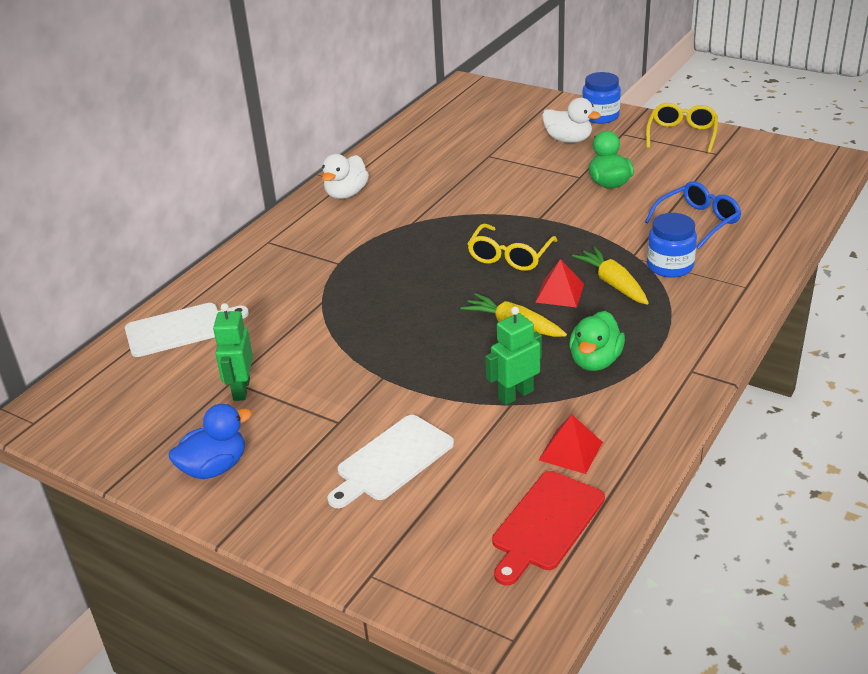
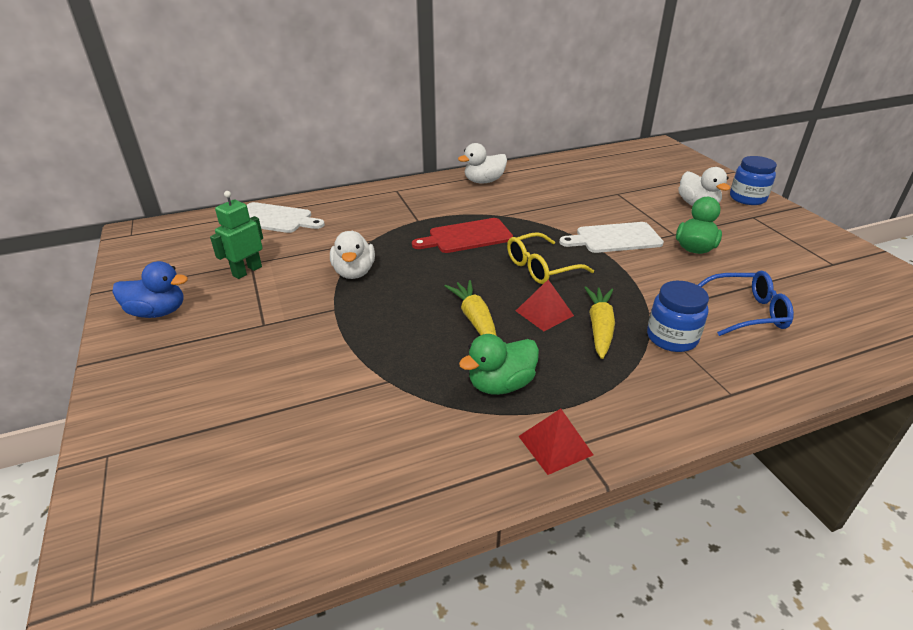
camera: 35 degrees right, 0 degrees up
white cutting board [327,415,454,508] -> white cutting board moved to [559,222,664,253]
green robot [485,307,542,405] -> none
red cutting board [492,471,605,586] -> red cutting board moved to [412,218,513,253]
red pyramid [539,415,603,474] -> red pyramid moved to [518,409,593,475]
yellow glasses [646,103,718,153] -> none
none -> white duck [330,231,375,279]

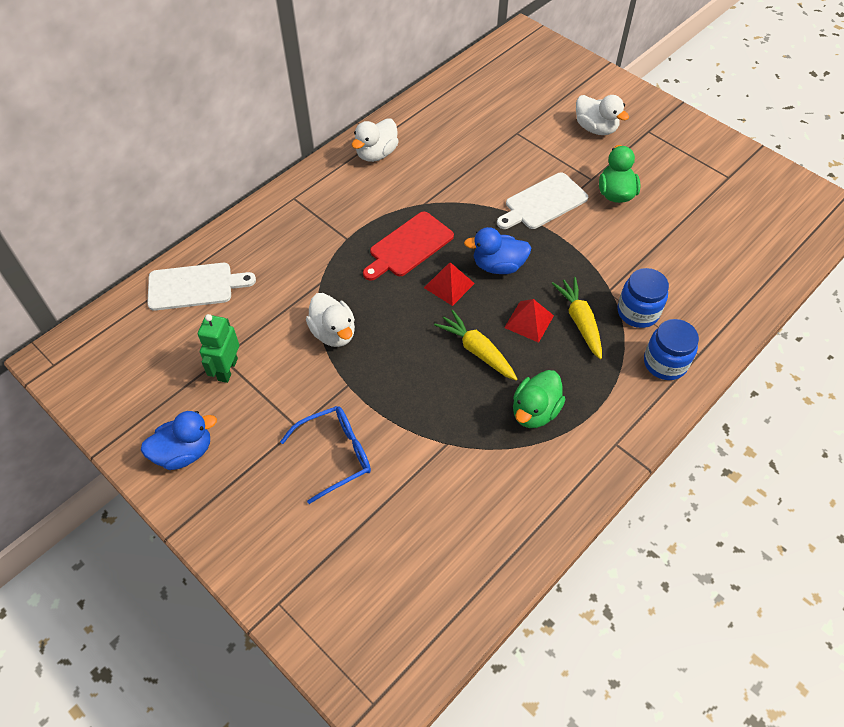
camera: 25 degrees left, 20 degrees up
yellow glasses [507,232,594,284] -> blue duck [464,227,532,274]
red pyramid [518,409,593,475] -> red pyramid moved to [424,262,475,306]
blue glasses [698,271,794,336] -> blue glasses moved to [280,406,371,504]
blue jar [730,156,777,205] -> blue jar moved to [644,319,699,380]

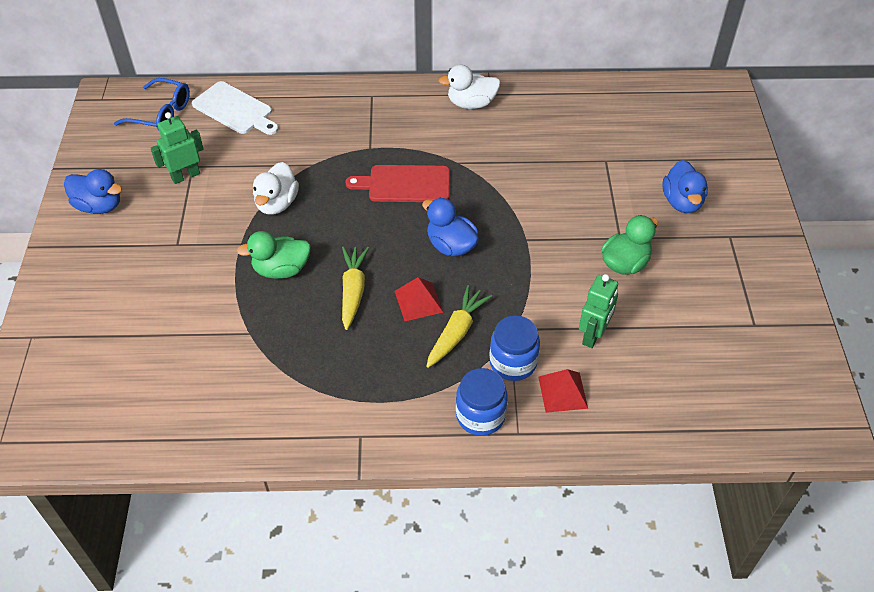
camera: 45 degrees right, 5 degrees down
blue glasses [280,406,371,504] -> blue glasses moved to [114,78,190,130]
red pyramid [424,262,475,306] -> red pyramid moved to [538,369,588,413]
white cutting board [497,172,588,229] -> none
green duck [513,370,565,428] -> green duck moved to [237,231,311,279]
white duck [576,95,629,135] -> blue duck [662,160,708,213]
none -> green robot [579,274,618,348]

